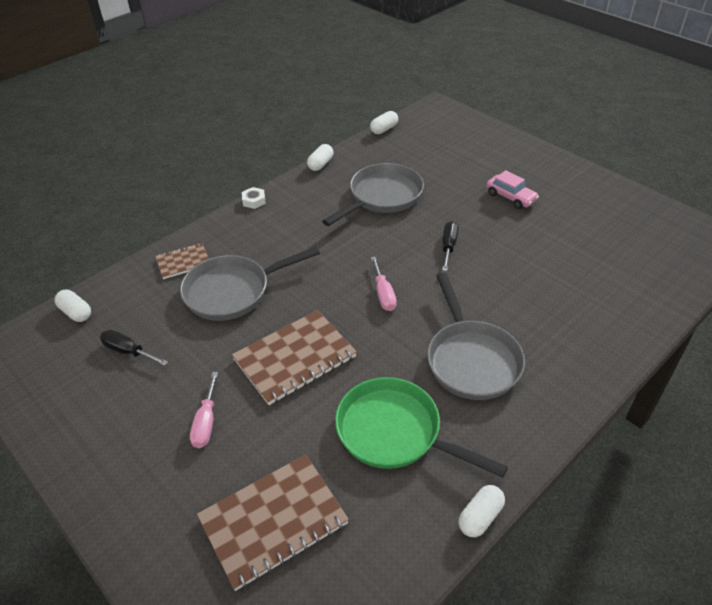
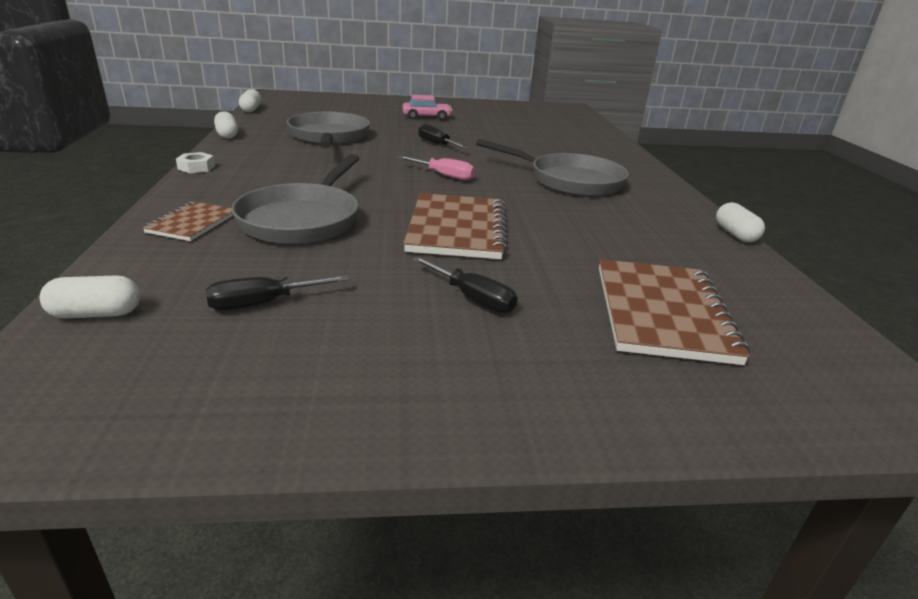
camera: 55 degrees left, 15 degrees down
pink screwdriver [190,372,218,448] -> black screwdriver [413,256,518,313]
green pan [335,377,508,478] -> none

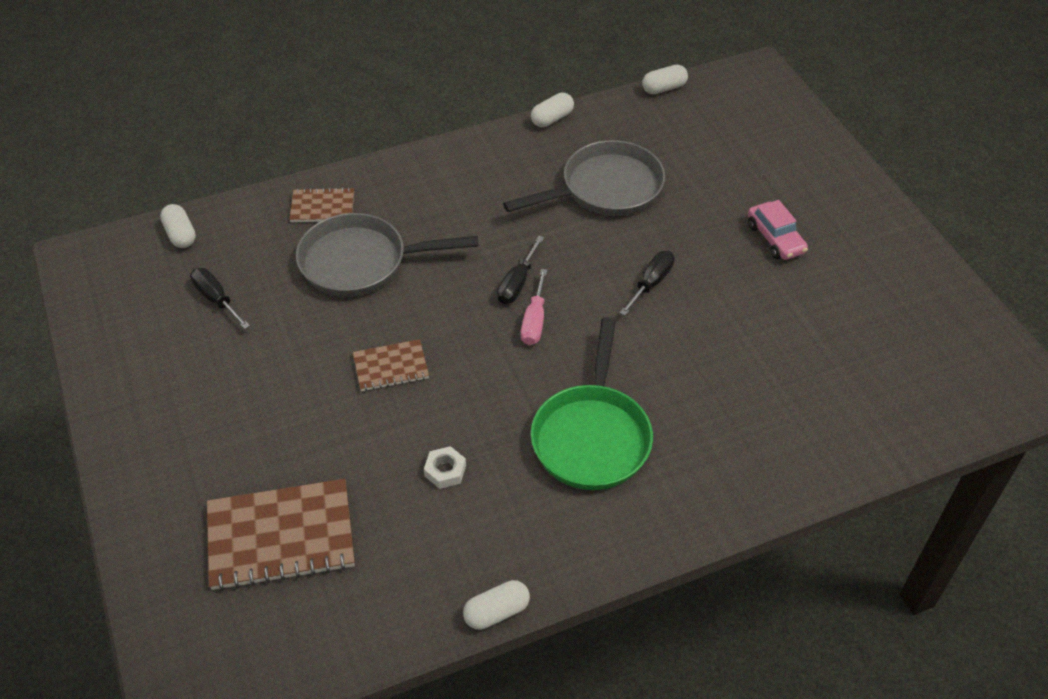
camera: 75 degrees right, 20 degrees up
white nut [176,152,215,173] -> white nut moved to [424,446,466,489]
brown notebook [403,193,507,259] -> brown notebook [353,339,429,391], size x0.55
black screwdriver [413,256,518,313] -> black screwdriver moved to [497,236,544,304]
grey pan [476,139,629,196] -> green pan [531,317,653,490]

